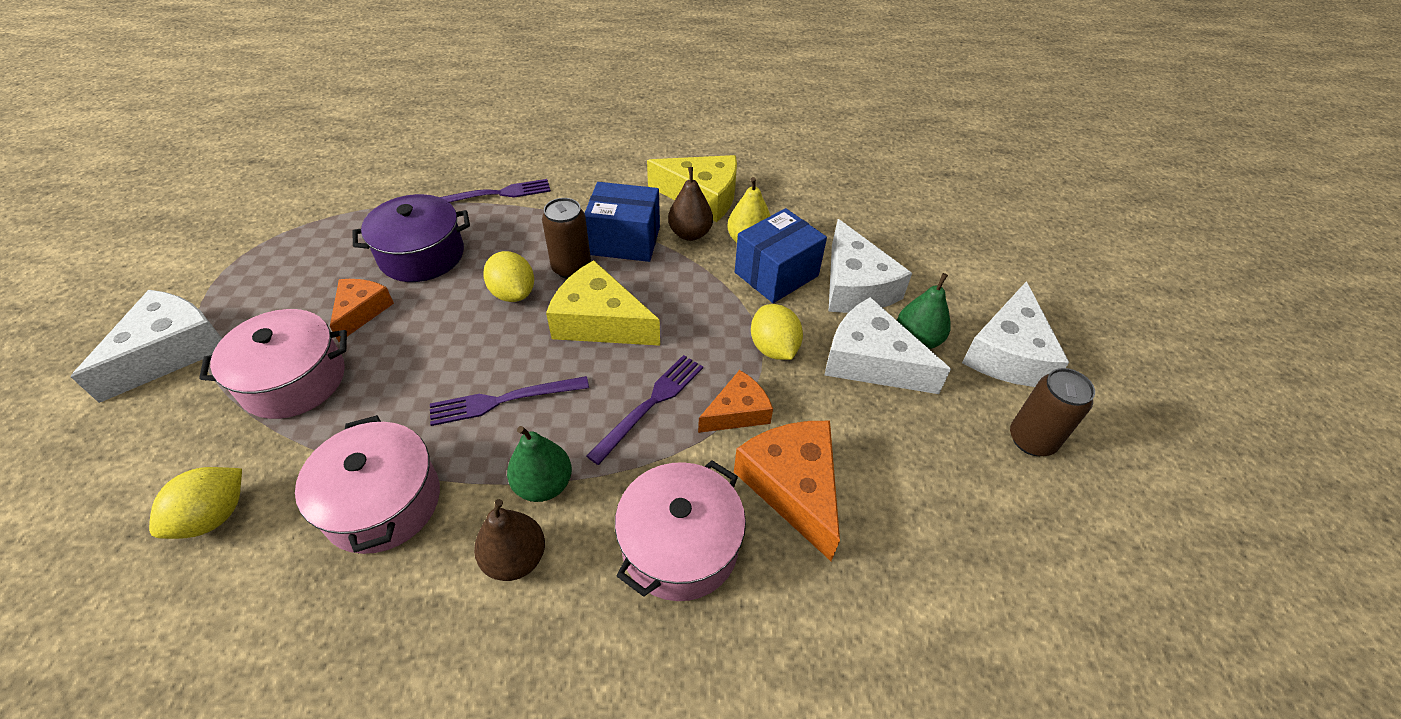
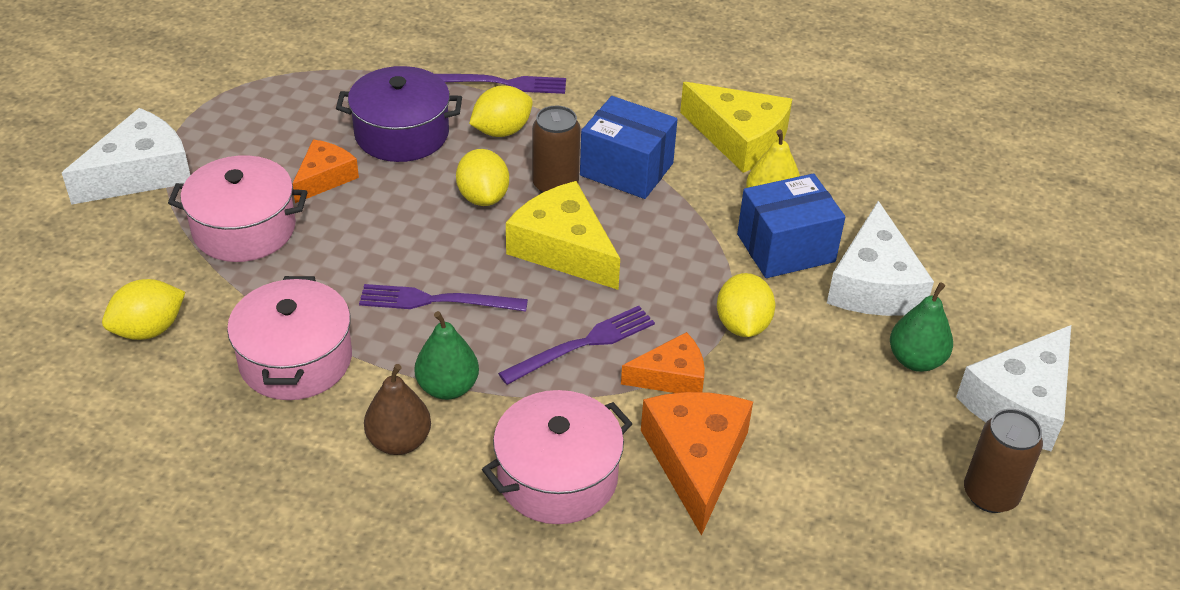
camera: 20 degrees right, 5 degrees down
brown pear [668,167,713,241] -> none
white cheese [825,297,951,394] -> none
none -> yellow lemon [469,85,533,137]

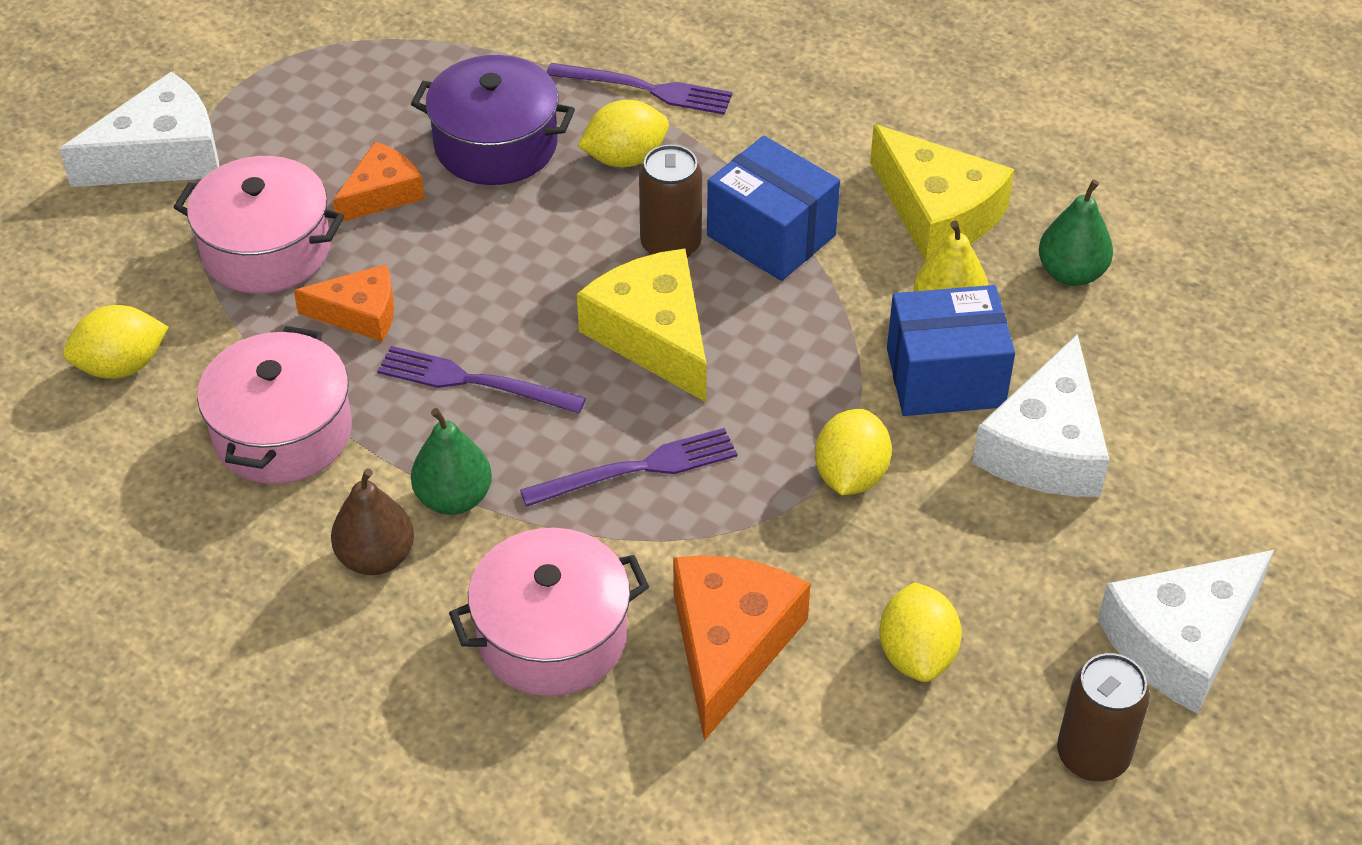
camera: 15 degrees right, 5 degrees up
yellow lemon [456,149,509,206] -> yellow lemon moved to [879,582,962,682]
orange cheese [621,332,705,393] -> orange cheese moved to [293,264,394,342]
green pear [890,282,953,372] -> green pear moved to [1039,179,1113,286]

